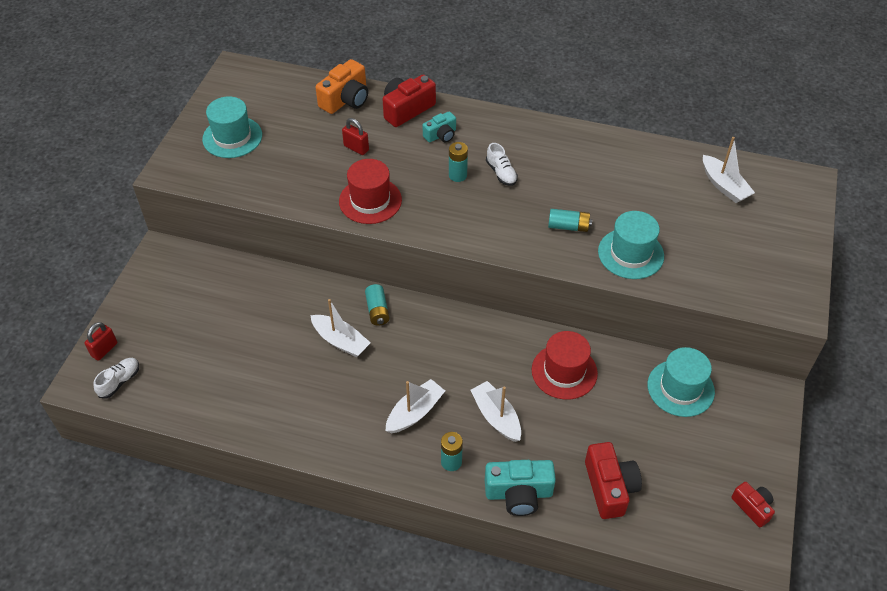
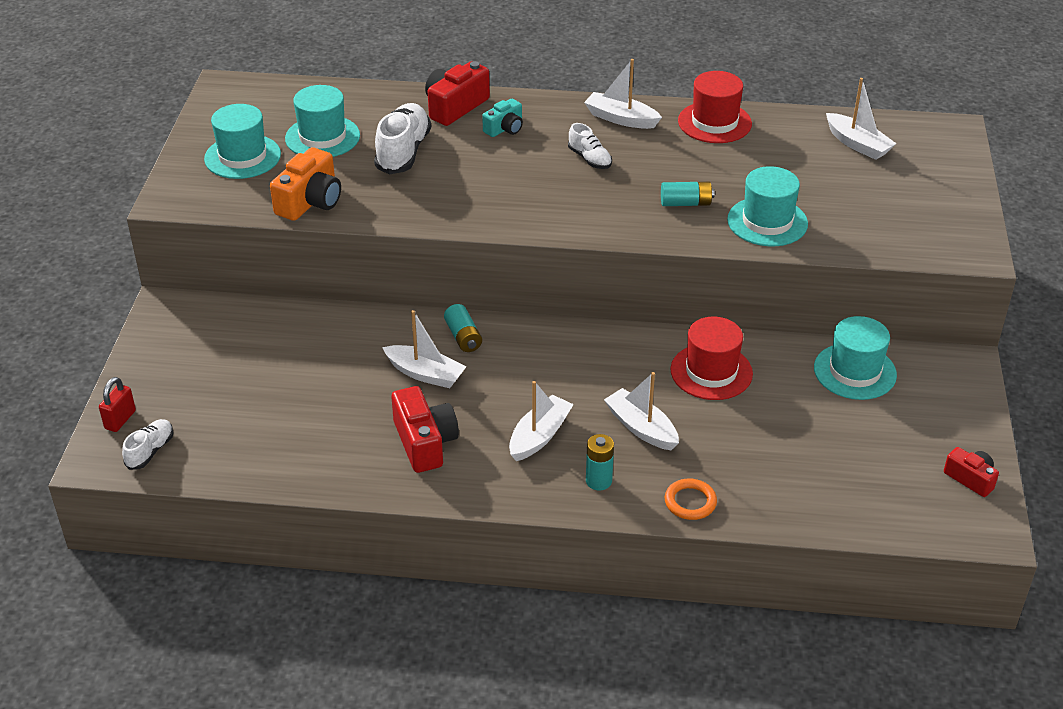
camera: 10 degrees left, 10 degrees down
orange camera [315,59,368,114] -> orange camera moved to [270,147,341,221]
red hat [339,159,402,224] -> red hat moved to [678,71,752,143]
red padlock [342,118,369,155] -> white shoe [374,103,431,175]
turquoise battery [449,142,468,182] -> none
turquoise camera [485,460,556,516] -> orange ring [665,479,717,520]
red camera [585,442,642,519] -> red camera moved to [391,386,459,473]
none -> turquoise hat [285,85,360,157]
none -> white boat [584,59,662,129]

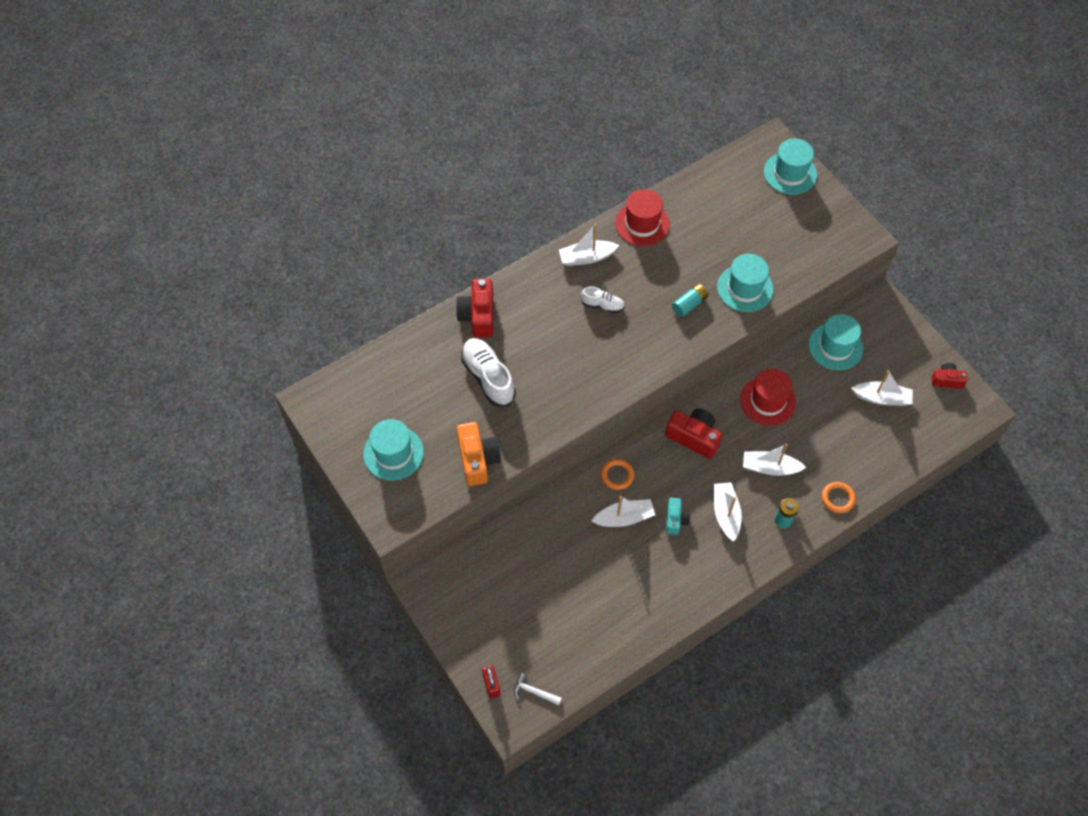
camera: 40 degrees left, 20 degrees up
white shoe [122,419,174,470] -> white hammer [514,673,562,705]
turquoise hat [285,85,360,157] -> turquoise hat moved to [764,138,817,195]
red camera [391,386,459,473] -> red camera moved to [665,408,722,459]
turquoise battery [444,304,482,352] -> orange ring [601,459,634,490]
turquoise camera [482,99,523,137] -> turquoise camera moved to [666,498,691,535]
white boat [826,78,897,160] -> white boat moved to [851,370,913,406]

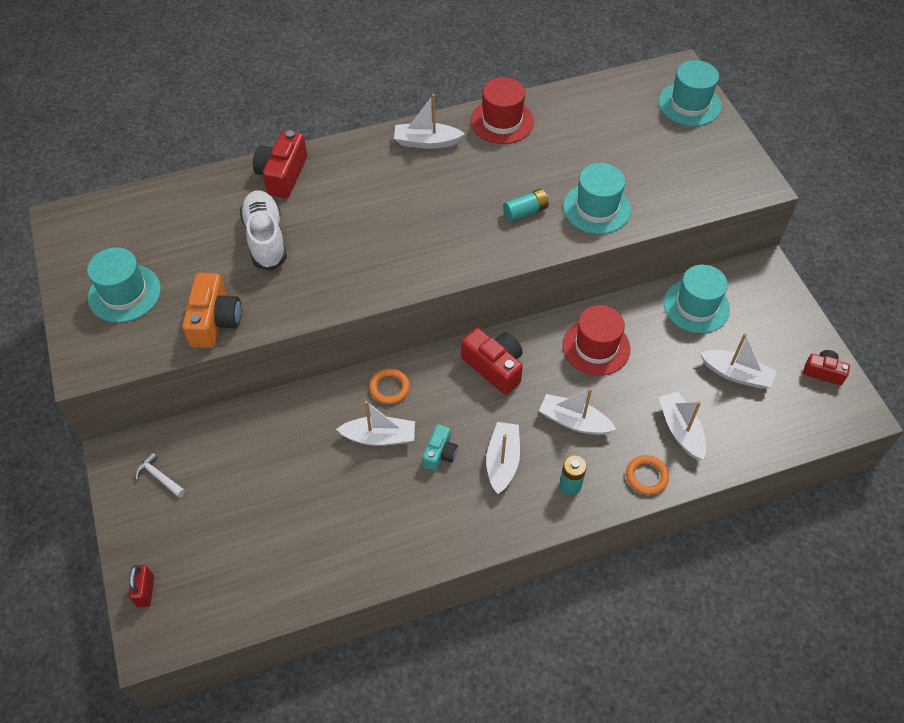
camera: 15 degrees right, 5 degrees down
white hammer [514,673,562,705] -> white hammer moved to [135,452,185,497]
white shoe [581,286,625,313] -> none
none -> white boat [659,392,706,460]

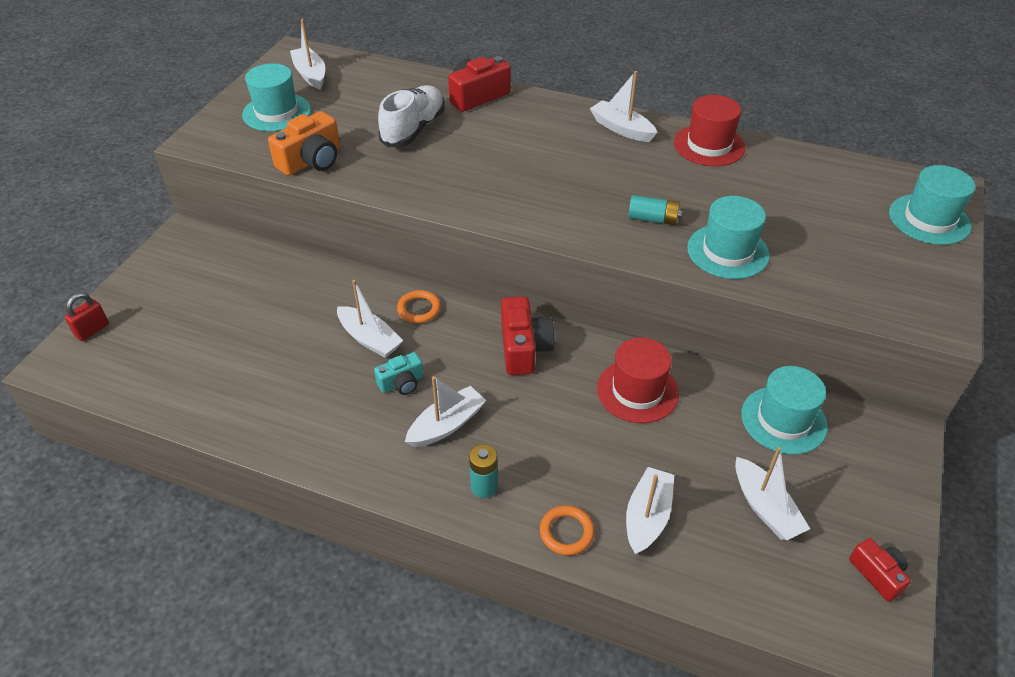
camera: 40 degrees right, 10 degrees down
white hammer [135,452,185,497] -> none
white boat [539,388,616,435] -> white boat moved to [290,19,325,89]

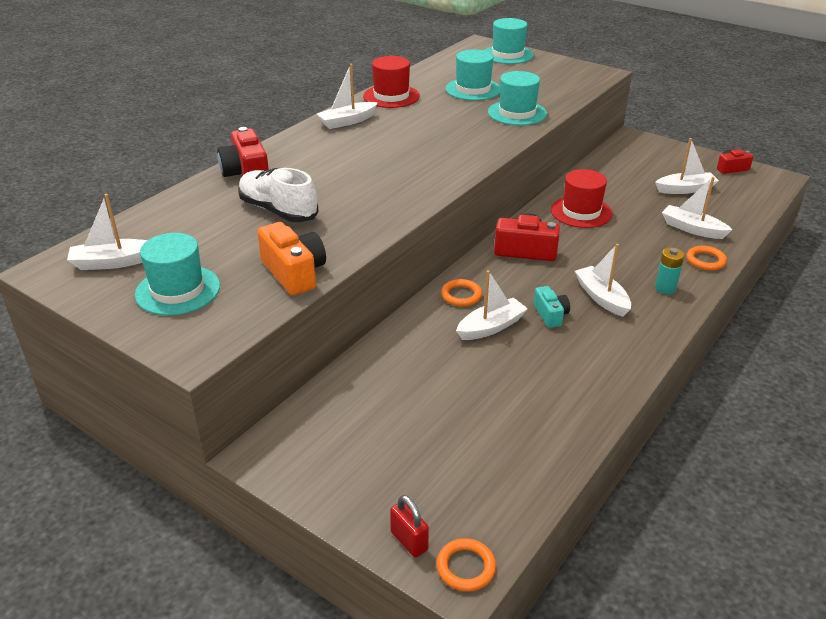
camera: 75 degrees left, 10 degrees down
turquoise battery [628,195,682,225] -> none
turquoise hat [741,366,828,454] -> turquoise hat moved to [445,50,500,101]
none -> orange ring [436,538,496,591]

